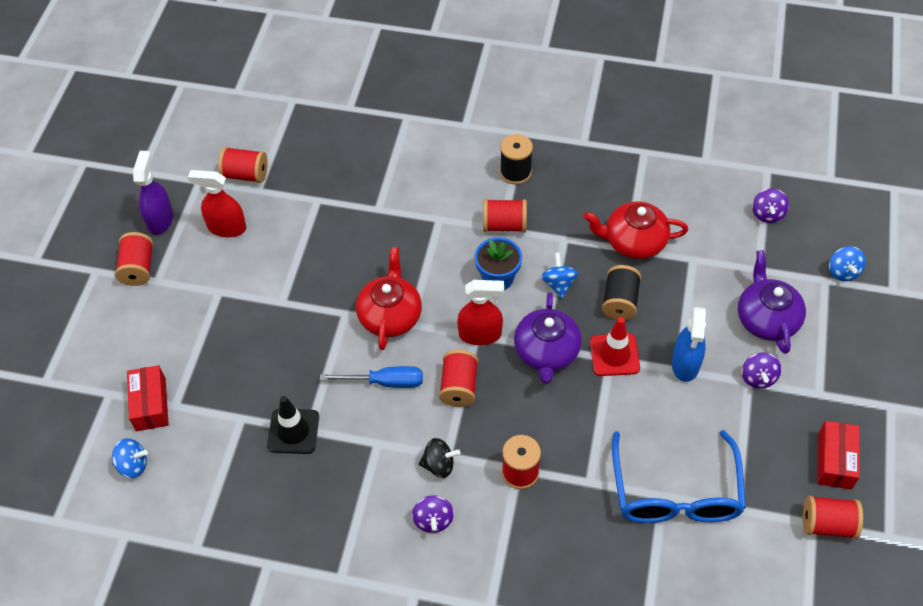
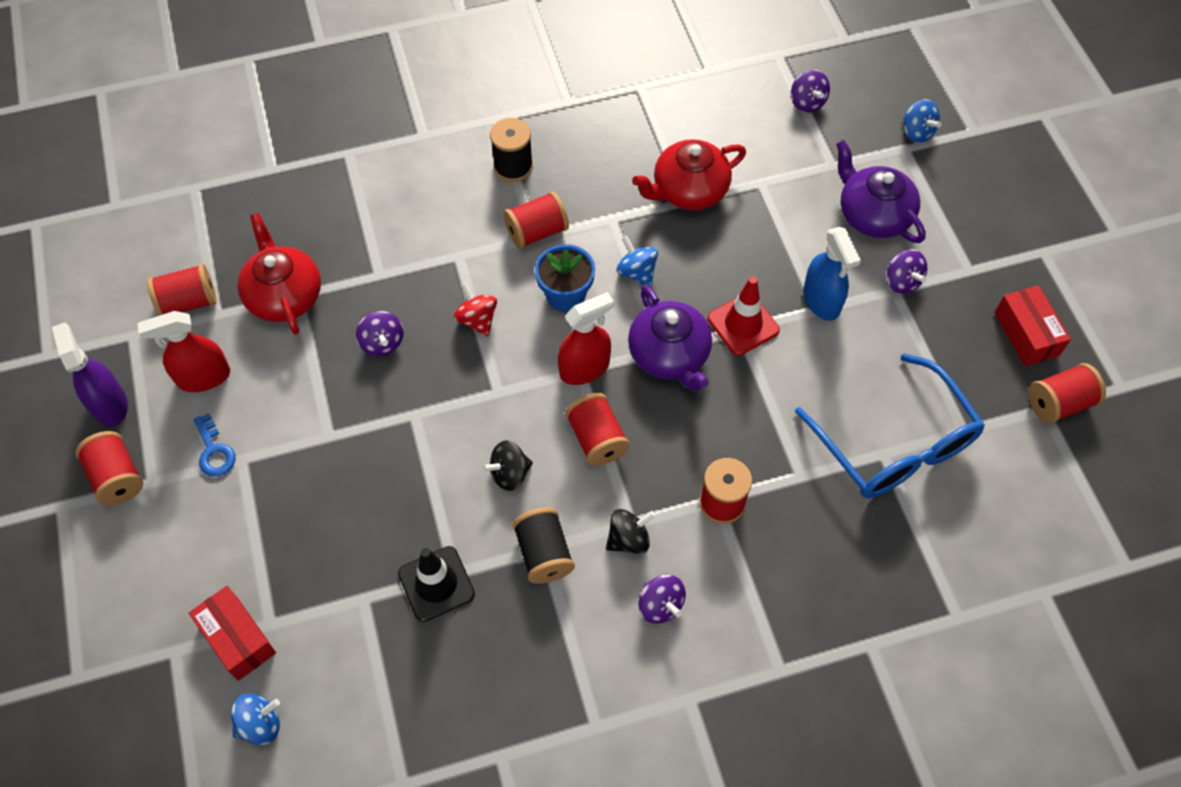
camera: 30 degrees left, 5 degrees up
blue screwdriver [320,366,423,388] -> black spinning top [482,440,533,491]
red teapot [356,247,422,350] -> red teapot moved to [237,213,321,335]
black spool [602,265,641,320] -> black spool moved to [512,507,575,584]
none -> blue key [194,413,236,477]
none -> purple spinning top [356,311,404,356]
none -> red spinning top [454,282,497,336]

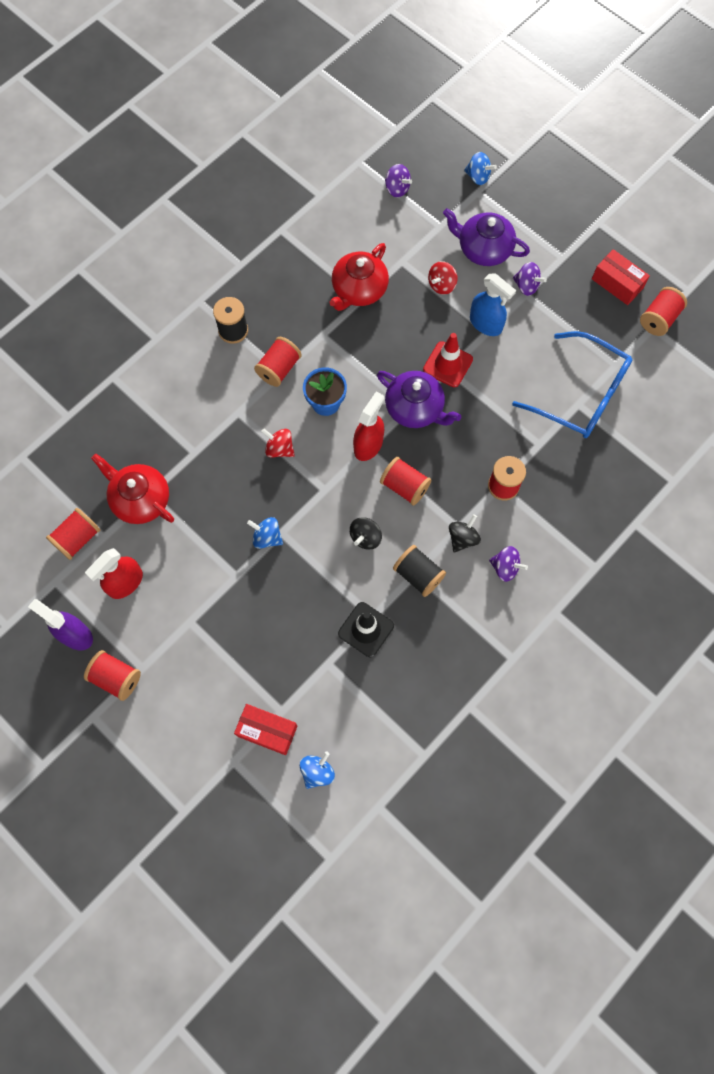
camera: 30 degrees left, 10 degrees up
blue key [194,413,236,477] -> none
purple spinning top [356,311,404,356] -> none
blue spinning top [616,236,658,287] -> blue spinning top moved to [247,517,283,549]
none -> red spinning top [428,261,458,295]

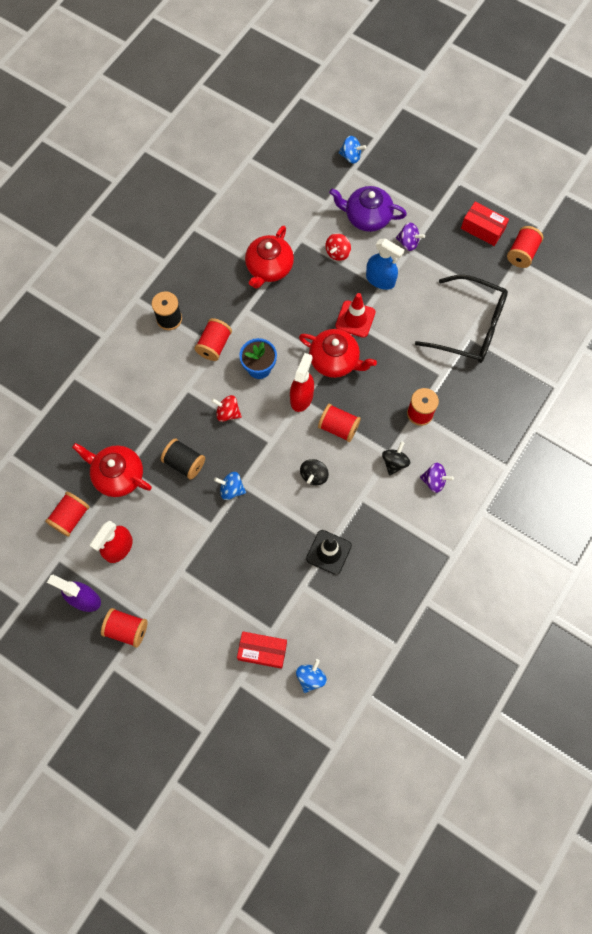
camera: 10 degrees left, 0 degrees up
purple teapot [377,371,461,428] -> red teapot [299,329,377,378]
purple spinning top [385,164,412,197] -> none
black spool [393,545,446,597] -> black spool moved to [161,438,205,480]
blue glasses [512,331,632,438] -> black glasses [415,275,508,363]

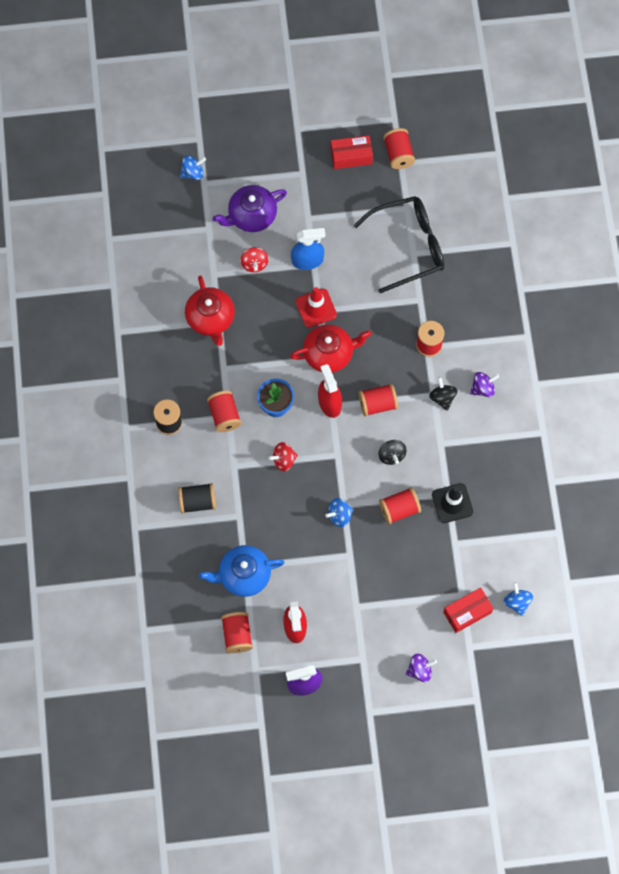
camera: 40 degrees left, 0 degrees up
red teapot [72,443,152,497] -> blue teapot [199,545,285,597]
red spool [101,608,148,648] -> red spool moved to [379,487,421,524]
black spool [161,438,205,480] -> black spool moved to [178,483,216,514]
purple spinning top [396,223,425,251] -> purple spinning top moved to [406,653,437,682]

